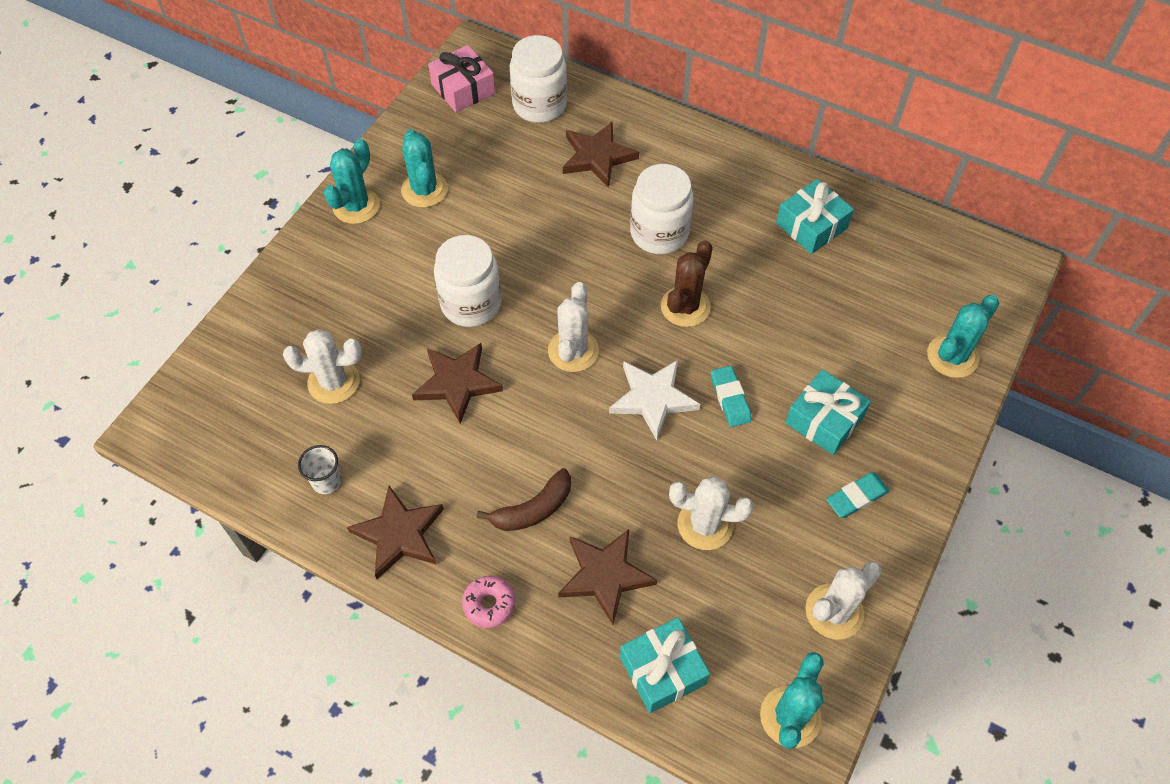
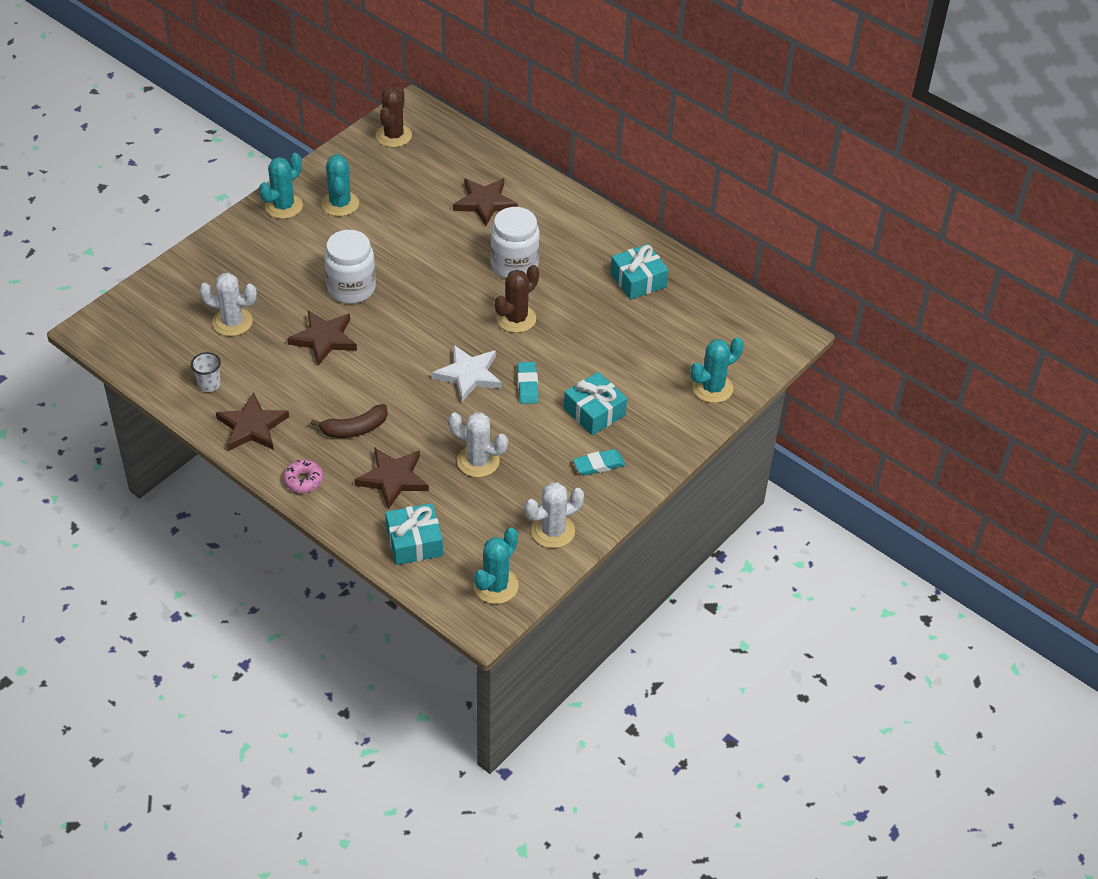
camera: 10 degrees right, 10 degrees down
pink gift [428,45,495,112] -> brown cactus [376,87,412,147]
white jar [510,35,567,123] -> none
white cactus [548,282,599,372] -> none

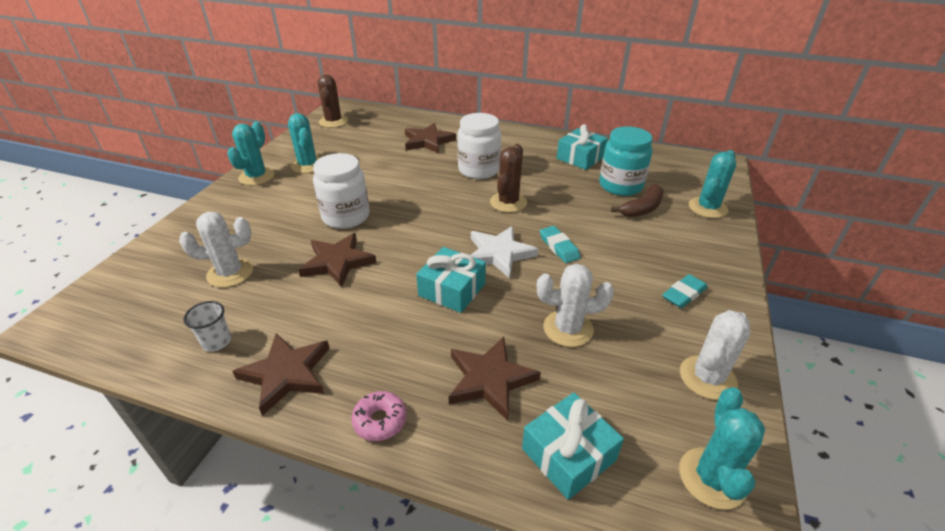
camera: 20 degrees left, 10 degrees down
brown banana [311,404,388,438] -> brown banana moved to [611,184,663,217]
turquoise gift [564,372,627,435] -> turquoise gift moved to [416,247,486,313]
none -> turquoise jar [599,126,653,196]

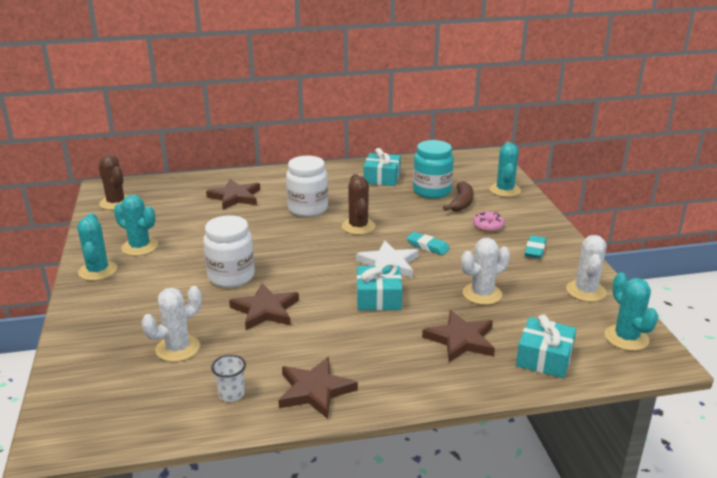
camera: 30 degrees left, 10 degrees down
pink donut [352,391,407,441] -> pink donut moved to [473,212,504,232]

